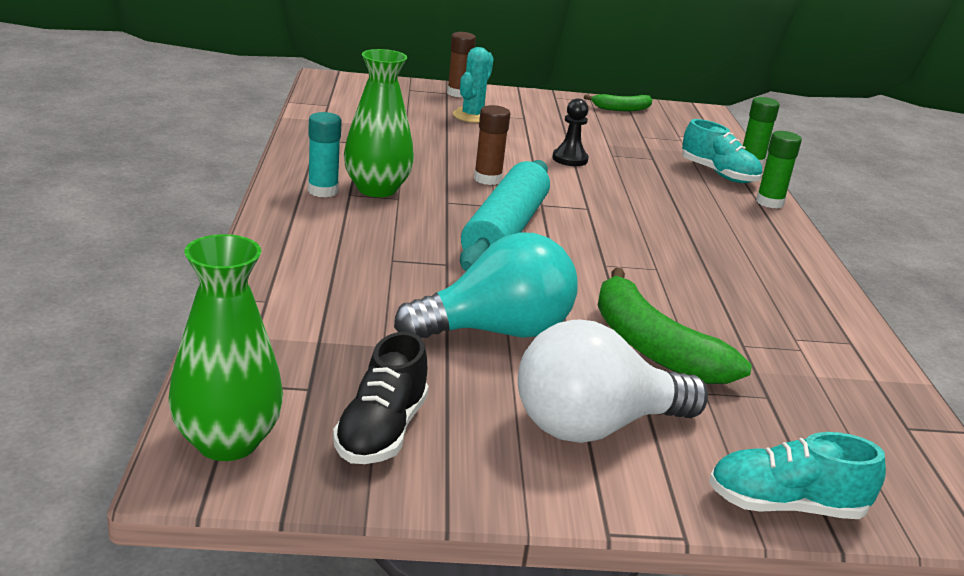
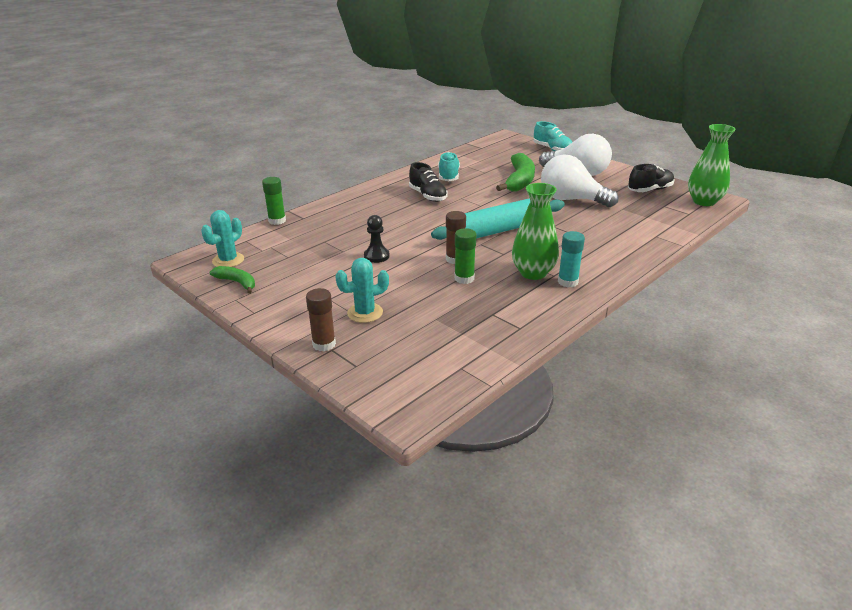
camera: 130 degrees left, 5 degrees up
turquoise light bulb [394,232,578,338] -> white light bulb [541,155,618,207]
turquoise shoe [682,119,762,183] -> turquoise shoe moved to [438,152,460,181]
green glue stick [756,131,802,208] -> green glue stick moved to [454,228,476,284]
none -> turquoise cactus [201,210,244,267]
none -> black shoe [409,162,448,202]

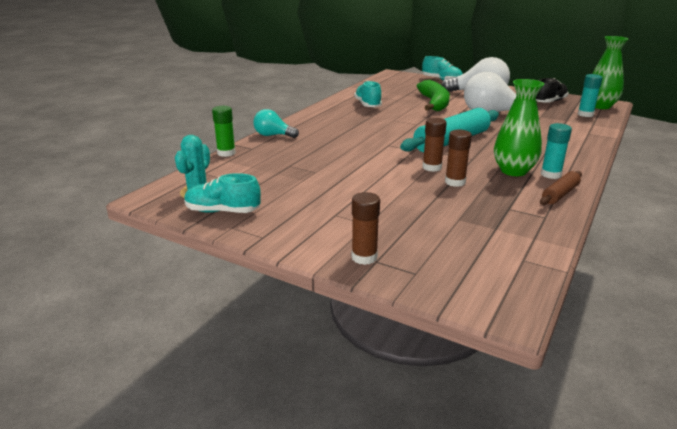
camera: 15 degrees left, 5 degrees down
green banana [210,266,255,294] -> turquoise shoe [184,173,261,213]
turquoise cactus [335,258,389,323] -> none
black pawn [364,215,390,263] -> none
black shoe [409,162,448,202] -> none
green glue stick [454,228,476,284] -> brown glue stick [445,130,472,187]
none -> turquoise light bulb [253,109,299,138]
none -> brown rolling pin [540,171,582,205]
none -> turquoise glue stick [578,74,603,117]

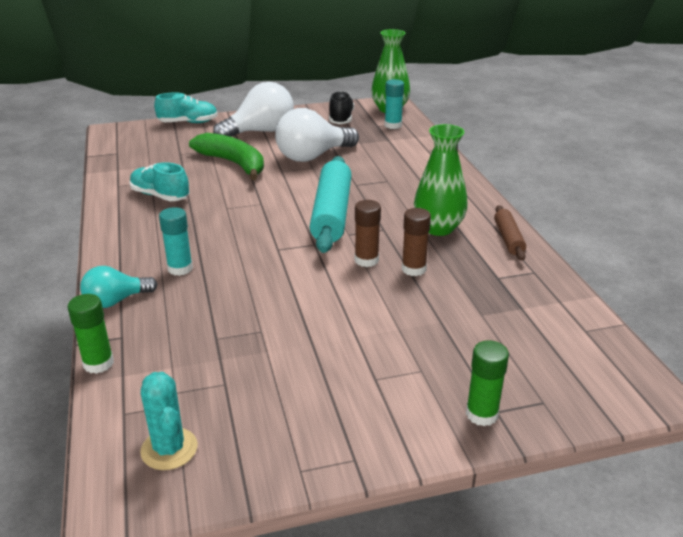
camera: 45 degrees left, 5 degrees up
turquoise shoe [184,173,261,213] -> none
brown glue stick [351,192,380,265] -> green glue stick [466,340,509,426]
turquoise glue stick [541,123,572,179] -> turquoise glue stick moved to [159,207,193,276]

